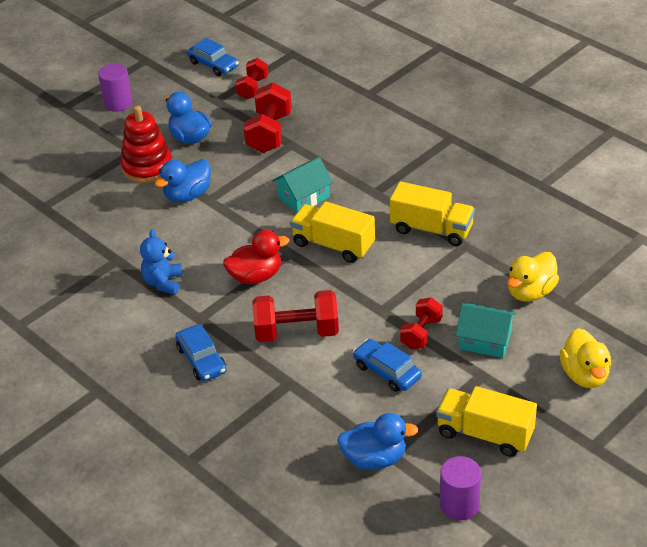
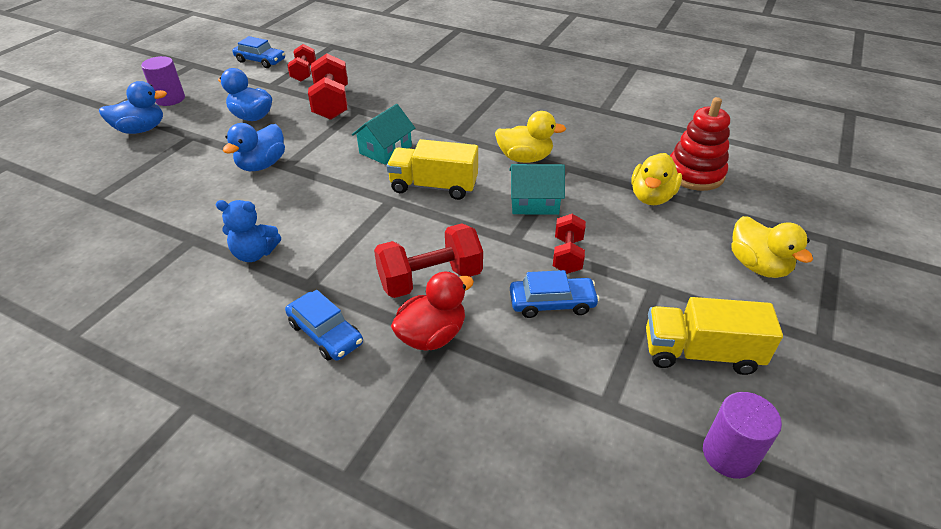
camera: 20 degrees left, 0 degrees up
red stacking toy [120,106,172,183] -> red stacking toy moved to [670,97,730,191]
blue teddy bear [140,229,183,294] -> blue teddy bear turned 75 degrees counterclockwise [216,200,281,262]
red duck [223,230,289,284] -> red duck moved to [391,272,474,351]
blue duck [337,413,419,470] -> blue duck moved to [99,81,167,134]
blue car [353,339,422,392] -> blue car turned 150 degrees clockwise [510,270,599,318]
yellow truck [390,182,475,246] -> yellow duck [495,111,566,163]
turquoise house [455,303,516,358] -> turquoise house moved to [509,164,565,215]

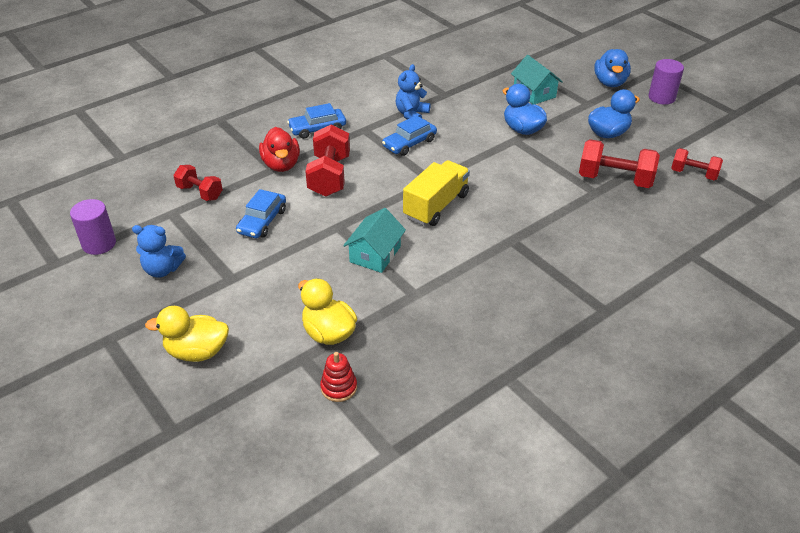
camera: 115 degrees right, 0 degrees up
blue car [232,36,285,68] -> blue car moved to [382,115,437,156]
turquoise house [352,104,415,165] -> turquoise house moved to [511,55,563,105]
yellow duck [495,111,566,163] -> none
red dumbbell [553,214,586,274] -> red dumbbell moved to [173,165,223,201]
yellow truck [646,297,783,375] -> blue teddy bear [132,225,186,278]
red stacking toy [670,97,730,191] -> red stacking toy [320,352,357,402], size x0.54

